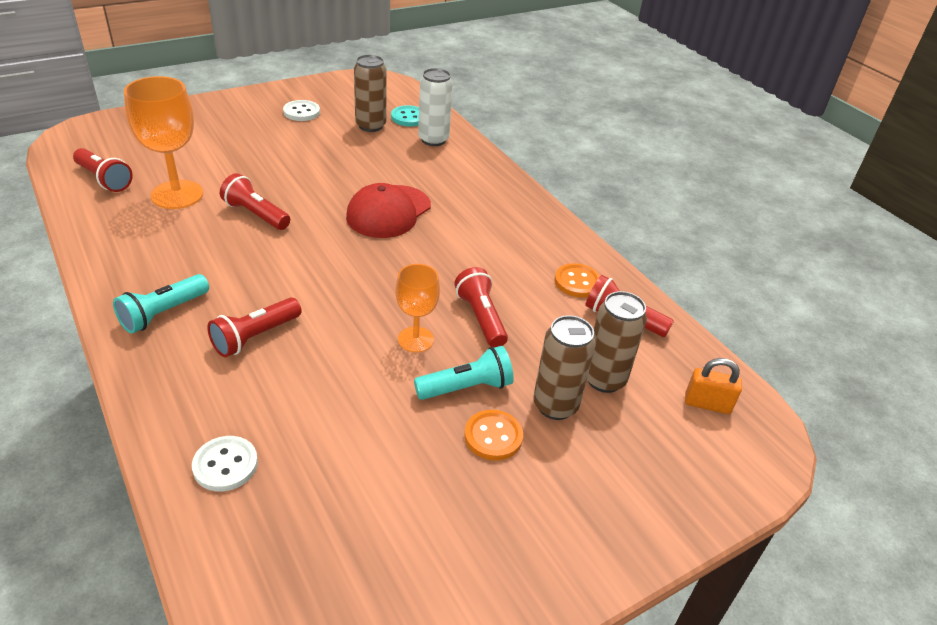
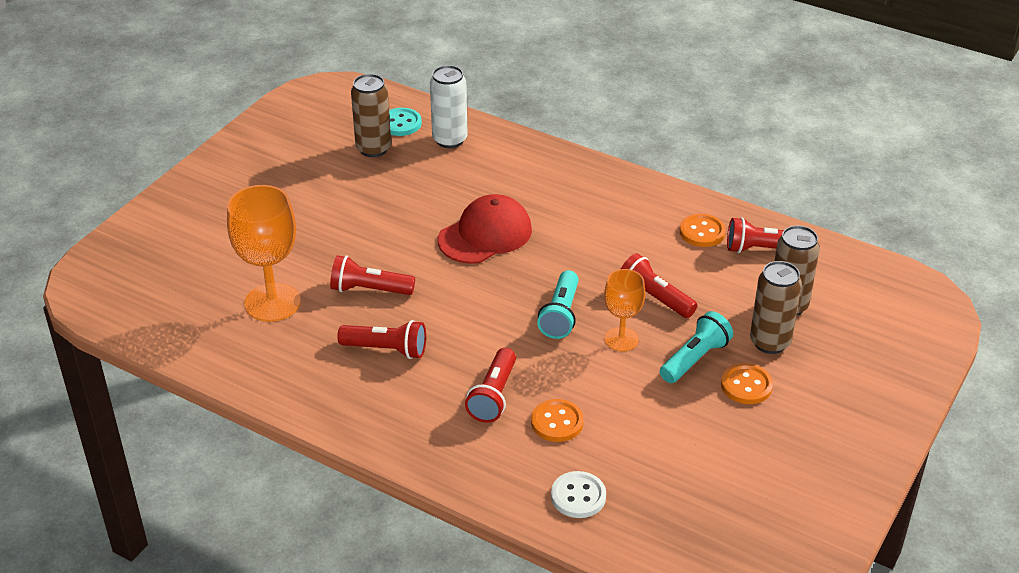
camera: 25 degrees left, 0 degrees up
red flashlight [73,148,133,192] -> red flashlight moved to [337,320,426,359]
turquoise flashlight [113,274,209,333] -> turquoise flashlight moved to [537,270,579,339]
white button [283,100,320,121] -> none
red cap [346,183,431,238] -> red cap turned 135 degrees counterclockwise [438,194,532,264]
orange padlock [685,358,742,414] -> none
none -> orange button [531,399,584,442]

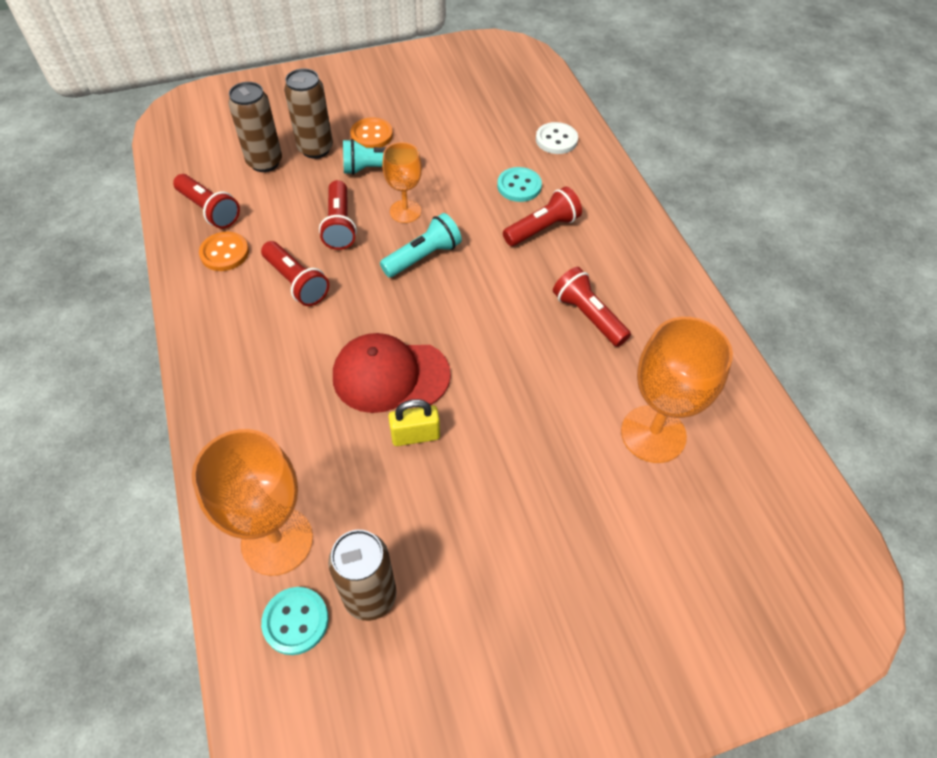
camera: 140 degrees left, 15 degrees up
red flashlight [330,255,415,295] -> red flashlight moved to [261,241,329,306]
white can [430,65,468,148] -> orange goblet [192,429,313,576]
orange button [531,399,584,442] -> turquoise button [497,167,542,202]
none -> yellow padlock [388,399,440,446]

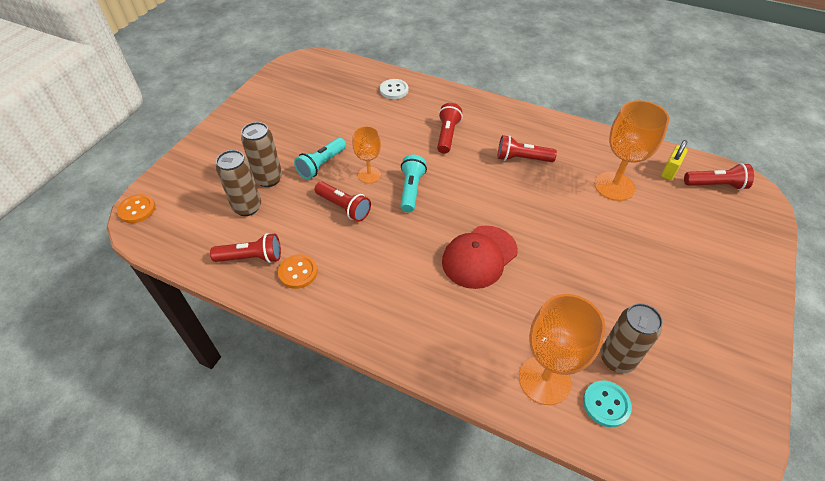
camera: 45 degrees left, 5 degrees down
red flashlight [261,241,329,306] -> red flashlight moved to [684,163,754,190]
orange button [350,117,393,148] -> orange button moved to [117,194,156,223]
yellow padlock [388,399,440,446] -> yellow padlock moved to [661,140,688,180]
turquoise button [497,167,542,202] -> none

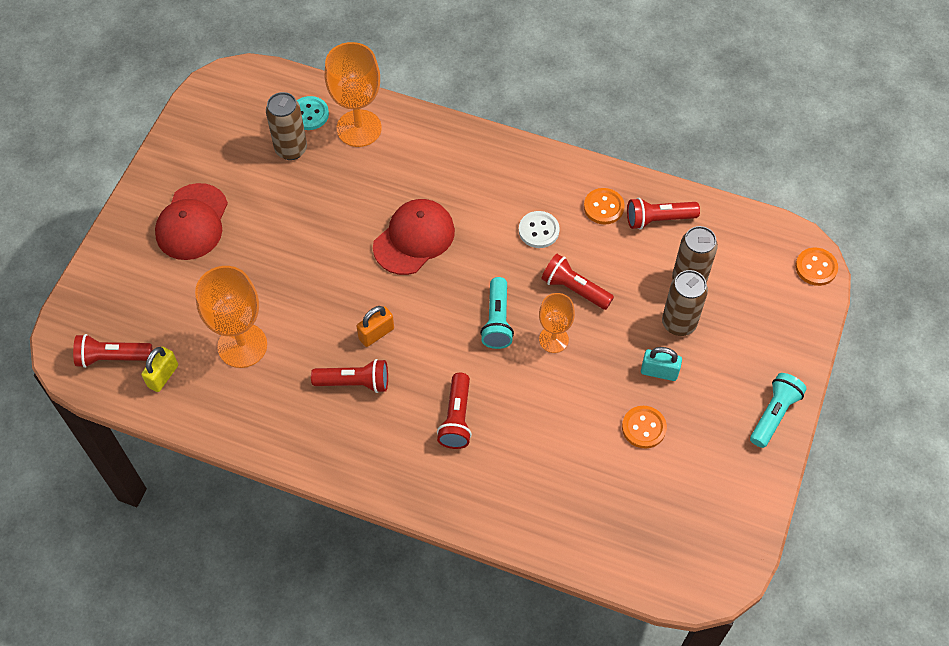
camera: 175 degrees right, 10 degrees up
turquoise flashlight [294,138,346,179] -> turquoise flashlight moved to [750,373,807,448]
white button [380,79,408,99] -> white button moved to [519,211,560,248]
none -> red cap [155,183,228,260]
none -> orange padlock [356,306,394,347]
none -> orange button [622,406,667,448]
none -> turquoise padlock [641,347,682,381]

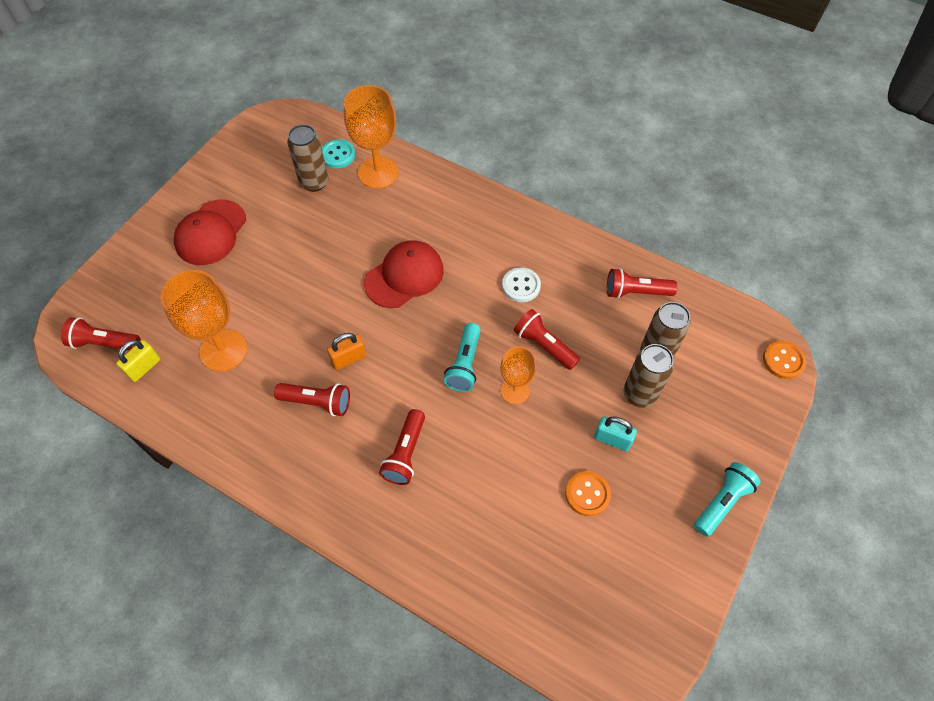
camera: 10 degrees right, 0 degrees up
orange button [584,188,625,225] -> none

